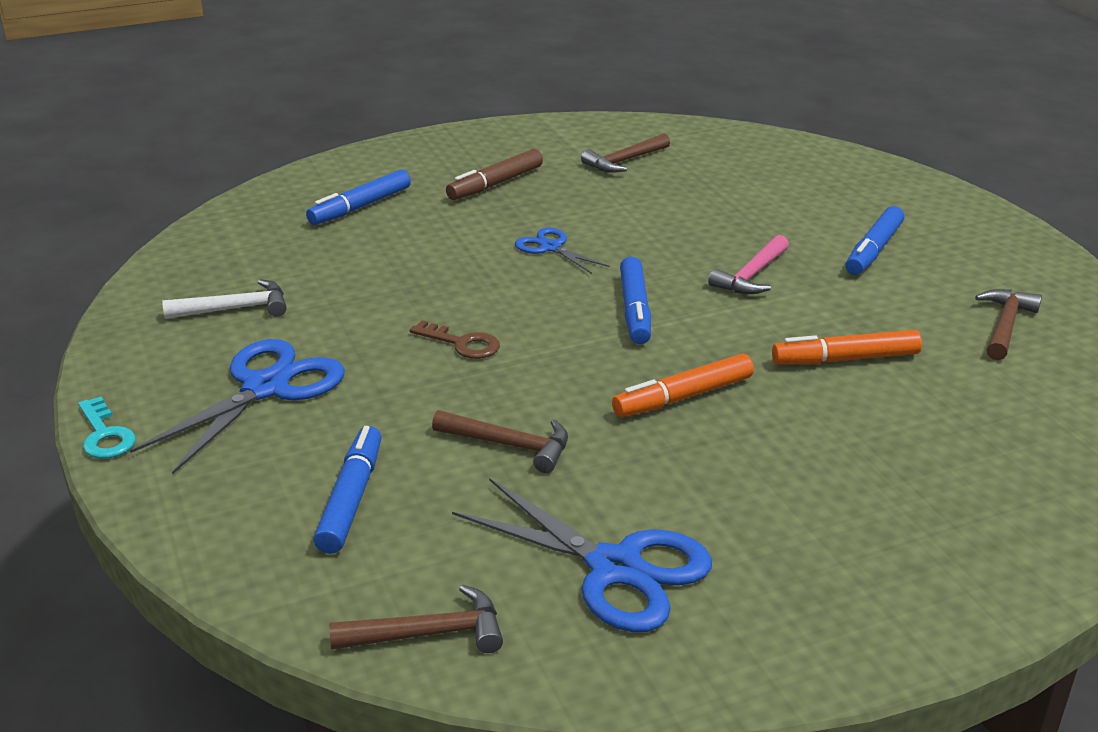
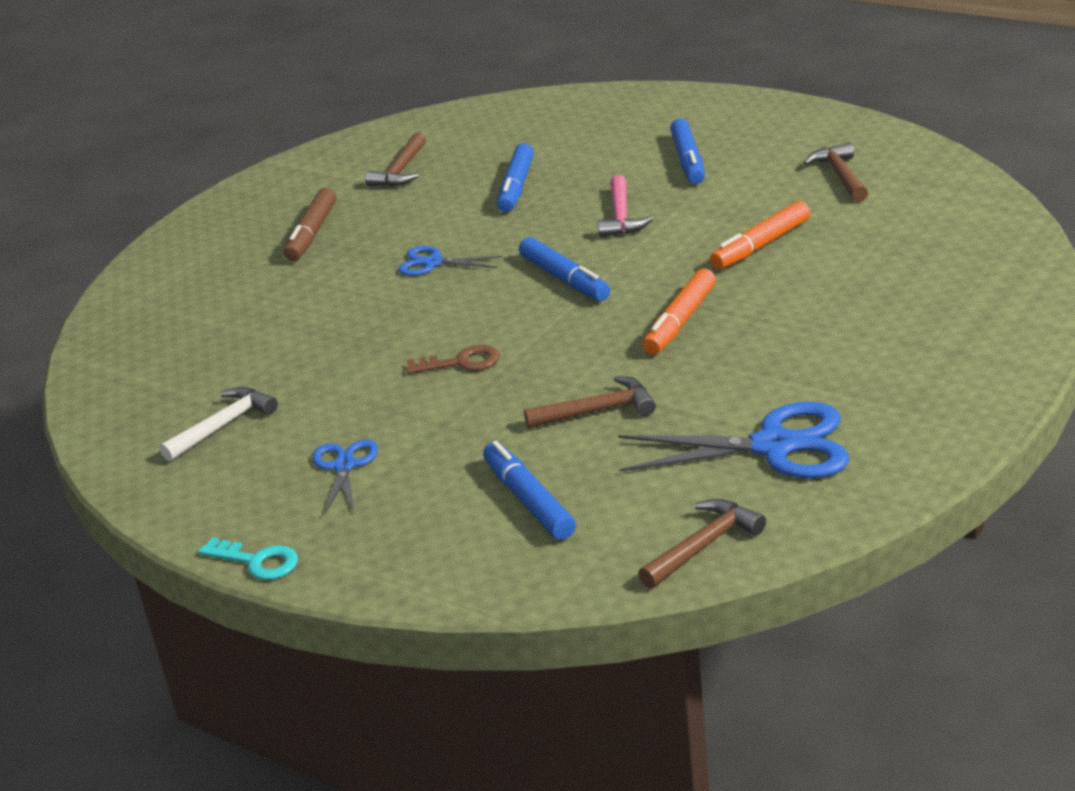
camera: 30 degrees left, 0 degrees up
blue scissors [130,339,345,474] -> blue scissors [312,439,378,515], size x0.55
blue marker [306,169,411,225] -> blue marker moved to [497,143,534,213]

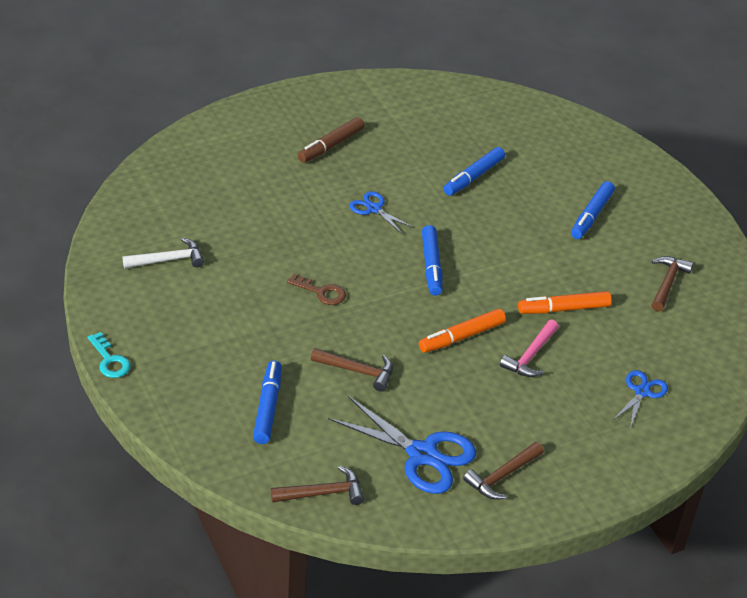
camera: 25 degrees right, 10 degrees up
blue scissors [312,439,378,515] -> blue scissors moved to [613,370,668,428]
brown hammer [365,133,426,187] -> brown hammer moved to [463,442,544,500]
pink hammer [598,175,654,237] -> pink hammer moved to [500,320,559,377]

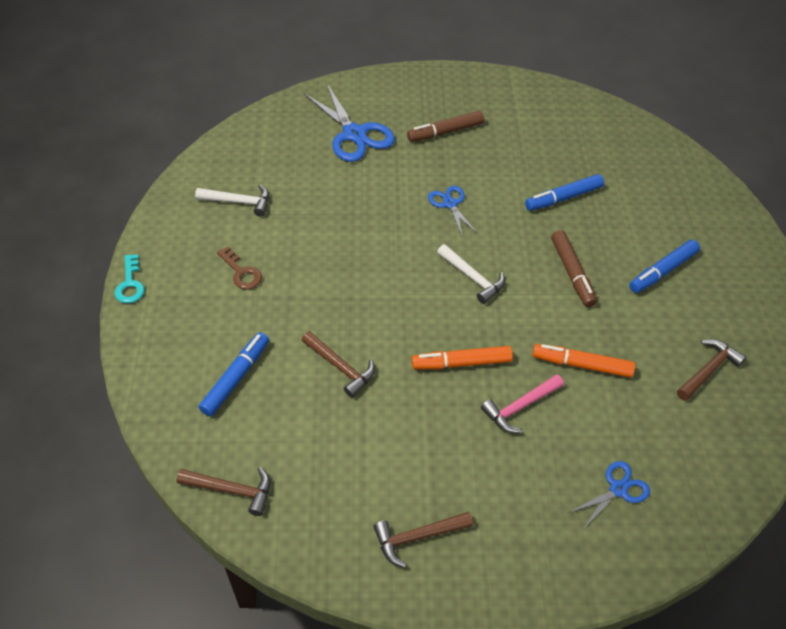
camera: 25 degrees right, 10 degrees up
brown key [287,274,346,305] -> brown key moved to [217,246,262,290]
blue scissors [328,396,476,494] -> blue scissors moved to [304,84,395,162]
blue marker [422,225,442,296] -> white hammer [437,244,505,304]
none -> brown marker [551,230,597,307]

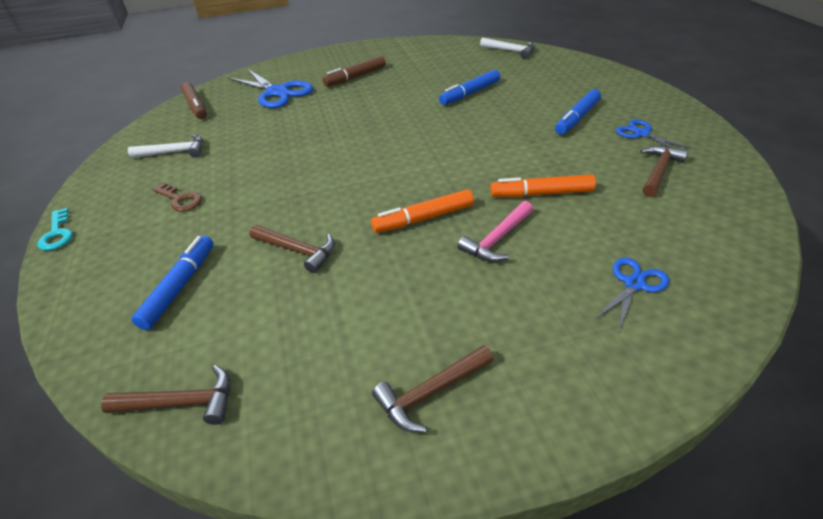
camera: 10 degrees left, 10 degrees down
blue scissors [428,186,478,236] -> blue scissors moved to [616,119,692,149]
white hammer [437,244,505,304] -> white hammer moved to [480,38,535,59]
brown marker [551,230,597,307] -> brown marker moved to [181,82,207,119]

